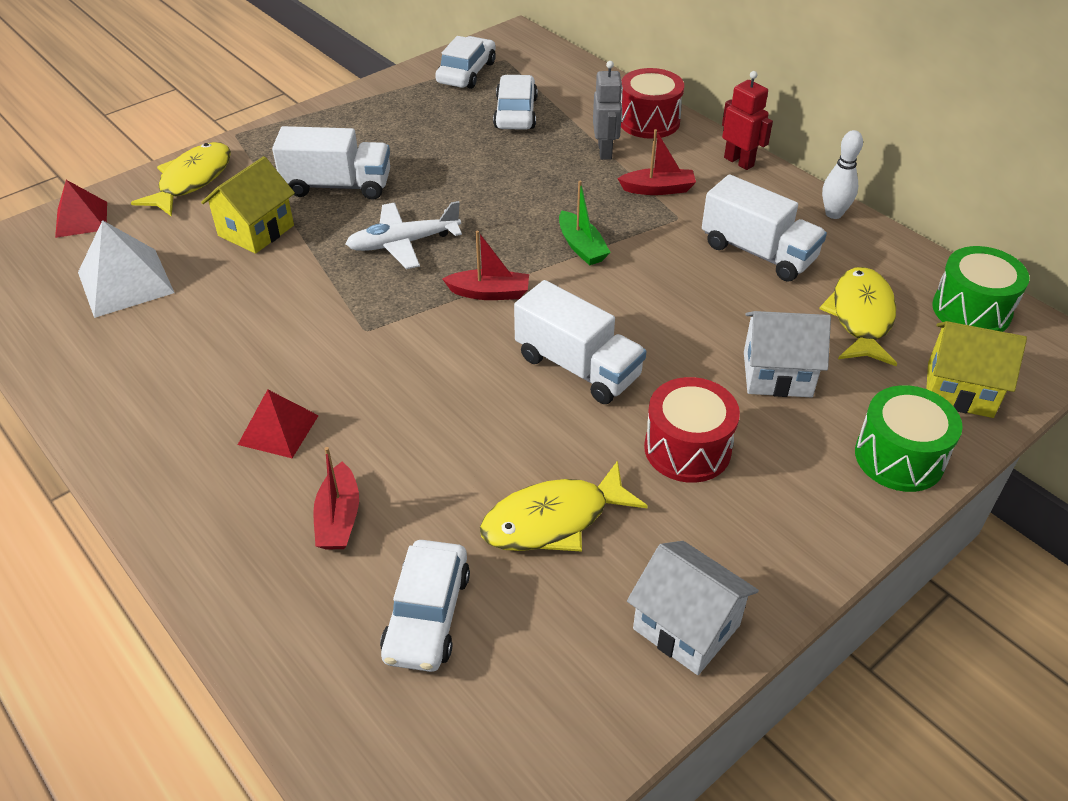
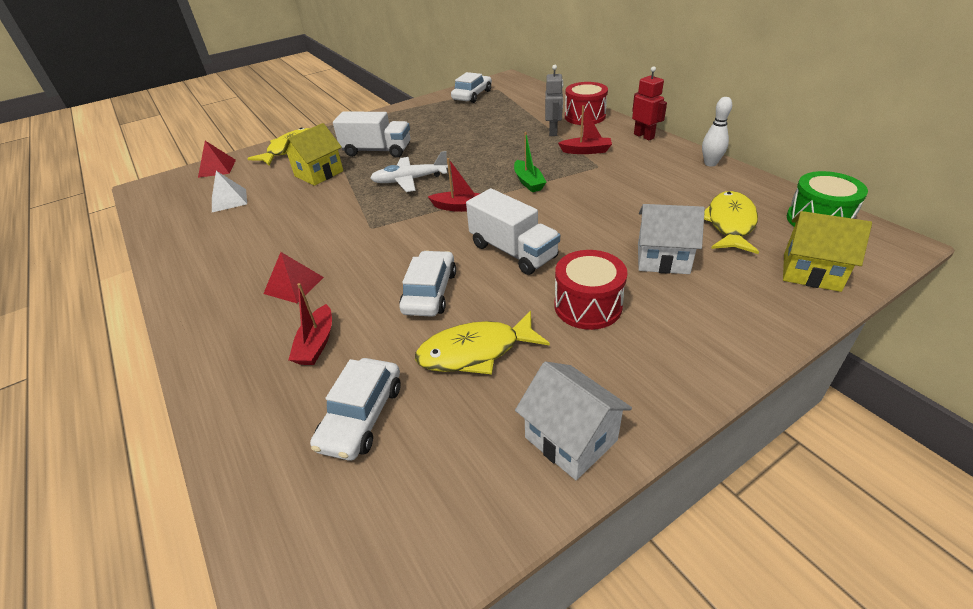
camera: 10 degrees right, 5 degrees down
white pyramid [78,220,175,318] -> white pyramid [212,171,247,212], size x0.66
white car [493,75,538,130] -> white car moved to [399,250,456,317]
white truck [702,174,827,282] -> none
green drum [855,385,963,492] -> none

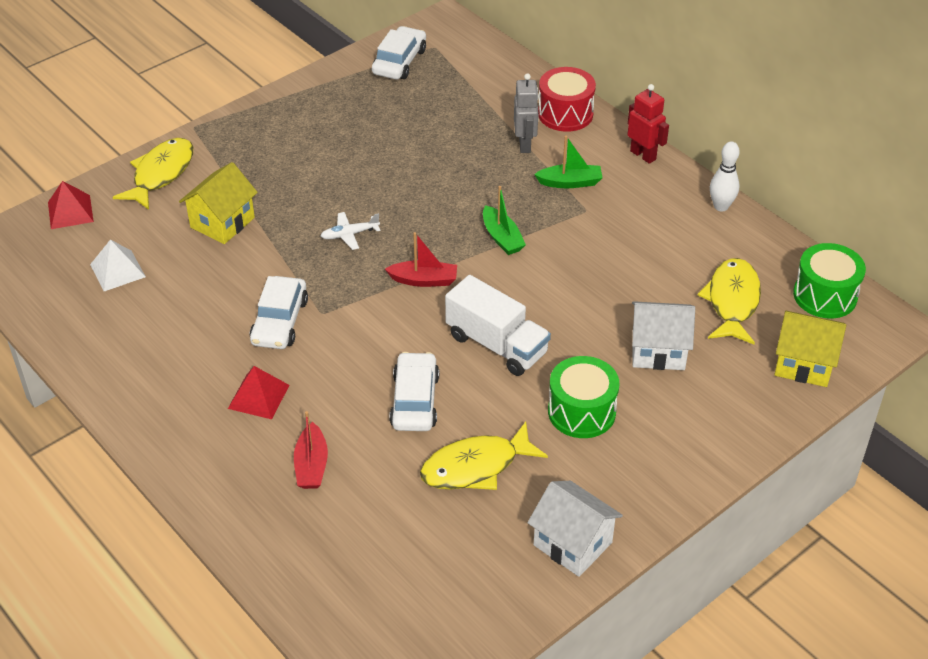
camera: 10 degrees left, 5 degrees up
white car [310,358,401,461] -> white car moved to [250,276,308,349]
white truck [333,112,410,158] -> none
white plane [370,151,448,192] -> white plane [321,212,380,250], size x0.61
red drum [554,250,627,330] -> green drum [548,356,620,438]
red boat [558,105,612,154] -> green boat [534,136,603,188]

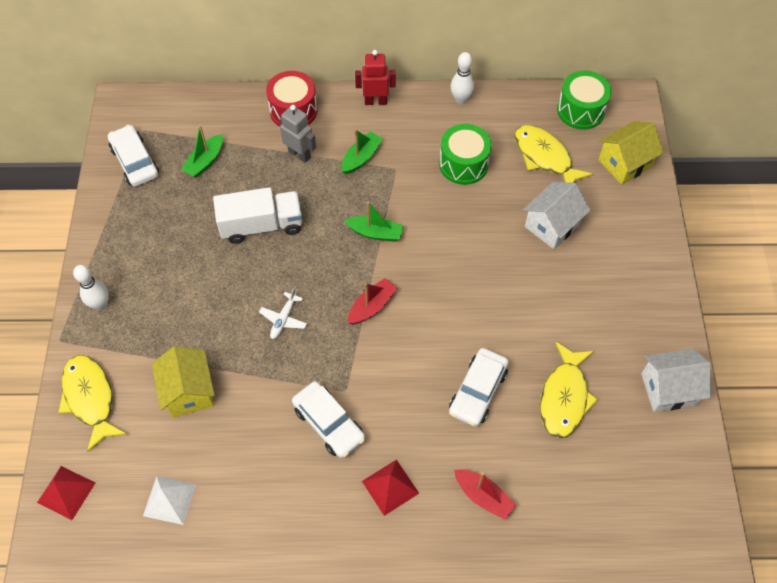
camera: 50 degrees left, 15 degrees up
white car [389,352,439,431] -> white car turned 105 degrees counterclockwise [449,348,509,427]
white truck [445,275,551,376] -> white truck moved to [213,187,302,244]
green drum [548,356,620,438] -> green drum moved to [439,124,492,185]
none -> white bowling pin [73,265,109,311]
none -> green boat [181,125,223,178]

